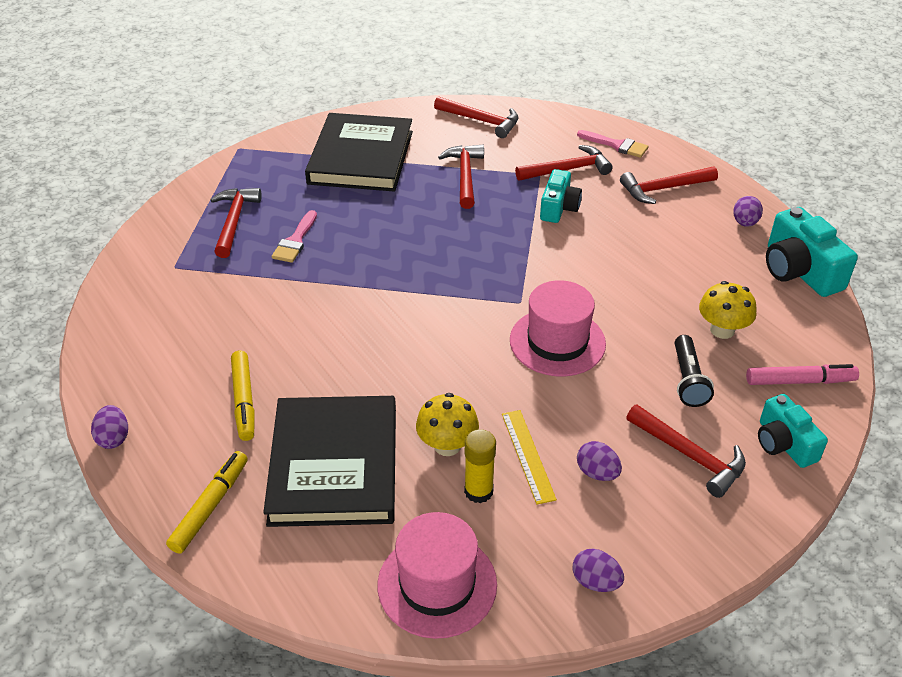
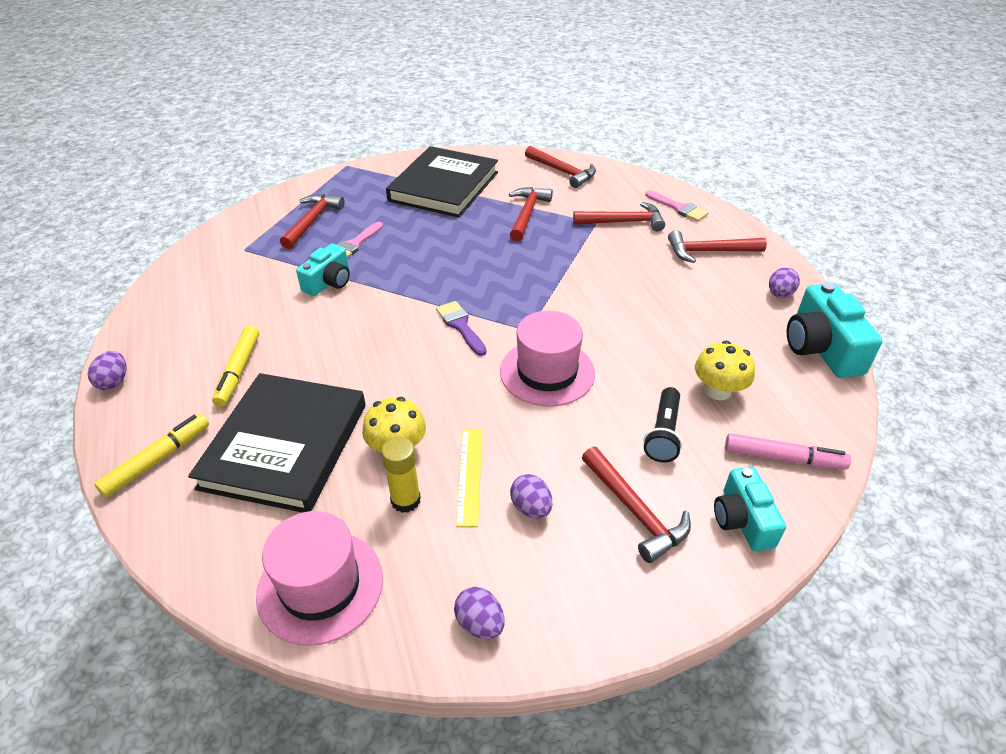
camera: 15 degrees right, 0 degrees up
turquoise camera [540,169,582,223] -> turquoise camera moved to [296,244,350,296]
none -> purple brush [436,301,487,356]

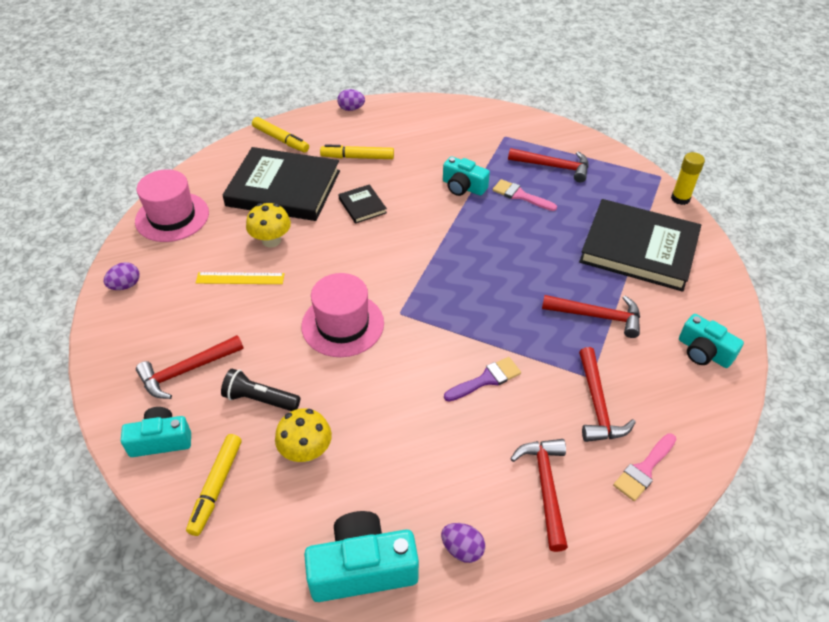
camera: 90 degrees right, 5 degrees up
yellow glue stick [381,437,421,513] -> yellow glue stick moved to [671,152,705,205]
purple brush [436,301,487,356] -> purple brush moved to [444,357,521,402]
purple egg [510,474,552,519] -> none
red hammer [525,146,596,188] -> turquoise camera [679,314,744,368]
pink marker [725,433,851,470] -> yellow marker [186,434,242,536]
none -> black book [339,184,387,224]

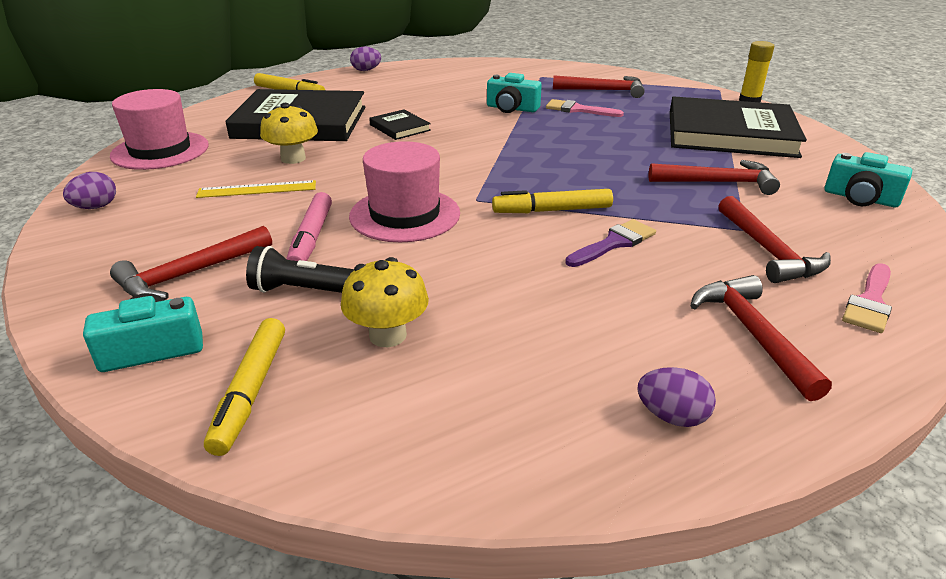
camera: 10 degrees left, 15 degrees down
turquoise camera [304,511,419,602] -> none
yellow marker [320,144,394,159] -> yellow marker moved to [492,189,613,213]
none -> pink marker [286,192,332,261]

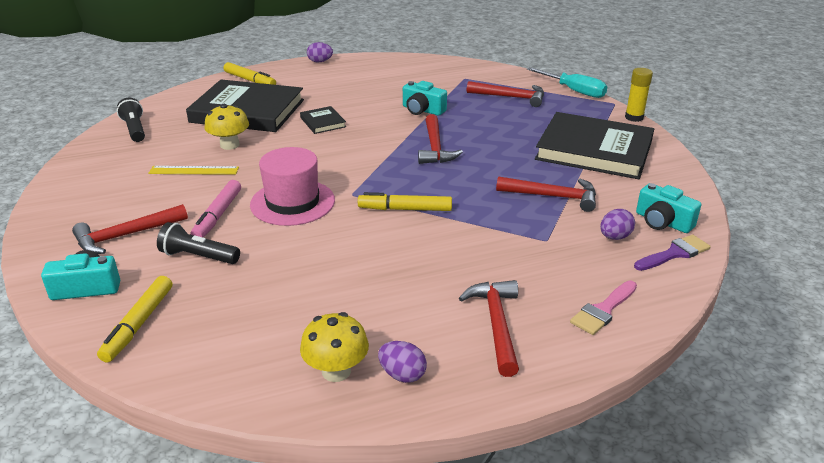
camera: 10 degrees right, 0 degrees up
purple egg [63,172,116,209] -> purple egg moved to [600,209,635,240]
pink hat [110,89,209,170] -> black flashlight [117,97,145,142]
yellow mushroom [341,257,429,347] -> yellow mushroom moved to [300,312,369,382]
pink brush [546,99,624,117] -> none
purple brush [565,219,656,267] -> purple brush moved to [634,234,711,271]
red hammer [718,196,831,283] -> red hammer moved to [418,114,463,164]
none -> turquoise screwdriver [527,67,607,98]

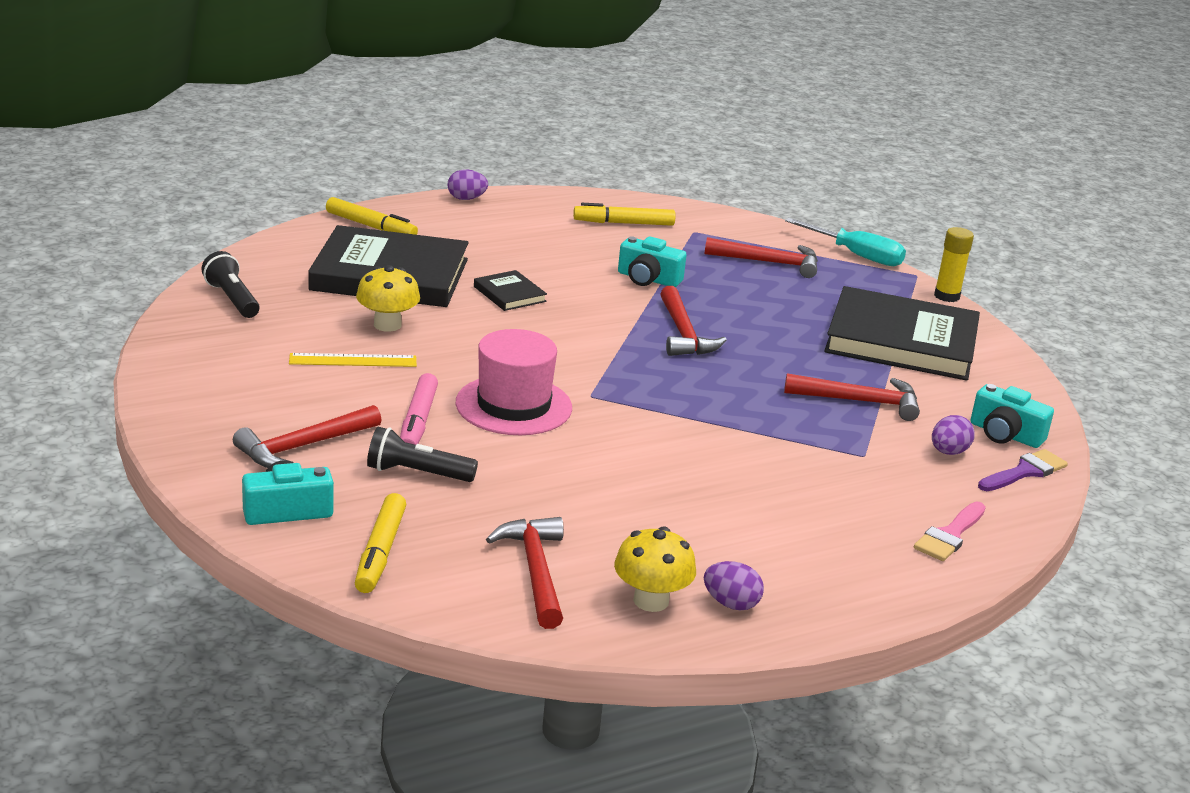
camera: 10 degrees left, 5 degrees down
yellow marker [358,192,452,211] -> yellow marker moved to [573,203,676,226]
red hammer [459,280,519,377] -> red hammer moved to [486,517,564,629]

